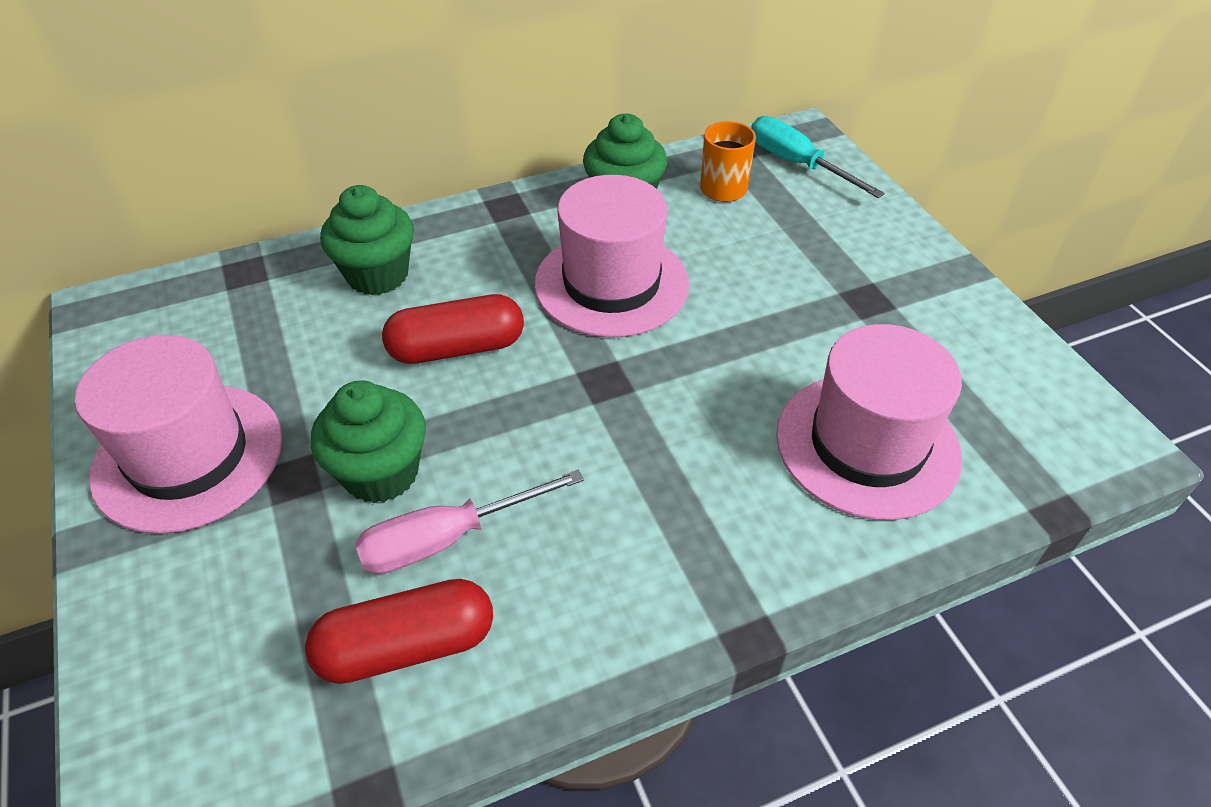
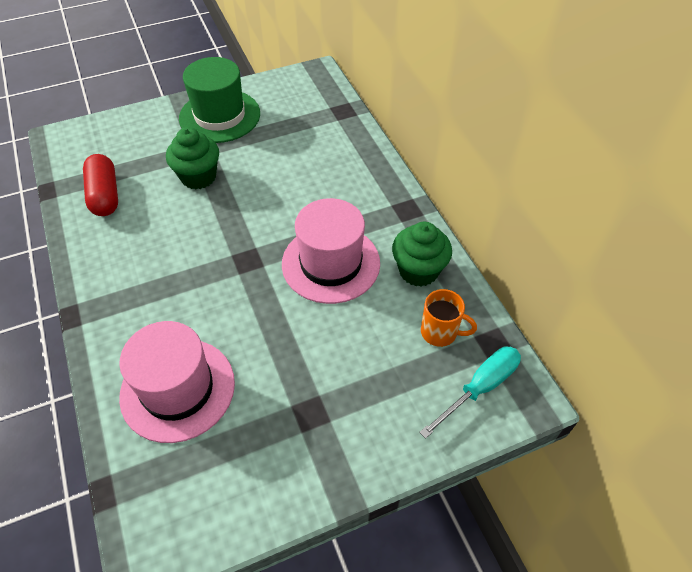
camera: 90 degrees right, 5 degrees up
pink hat [75,335,282,534] -> green hat [179,57,260,143]
green cupcake [320,185,414,295] -> none
pink screwdriver [355,470,584,574] -> none
red capsule [382,294,524,364] -> none

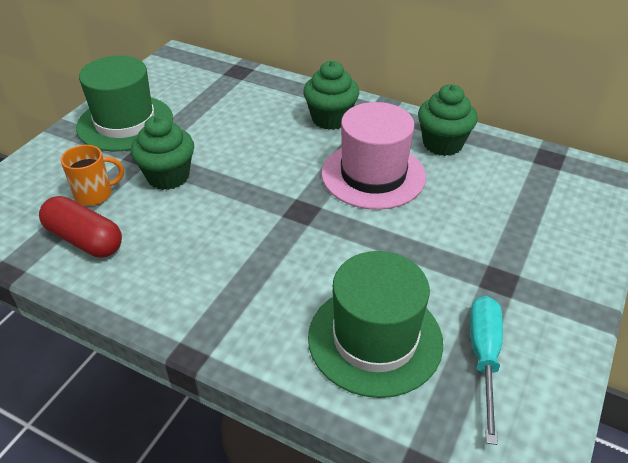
camera: 40 degrees left, 10 degrees down
pink hat [119,321,235,443] -> green hat [308,251,443,398]
turquoise screwdriver [419,346,521,439] -> turquoise screwdriver moved to [470,296,503,445]
orange mug [421,289,477,347] -> orange mug moved to [61,145,124,206]
none -> green cupcake [303,61,359,130]

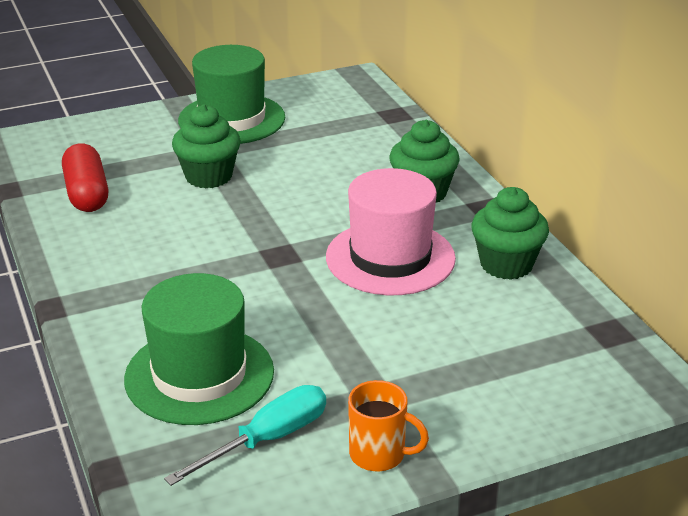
camera: 40 degrees right, 10 degrees down
orange mug [61,145,124,206] -> orange mug moved to [348,380,429,471]

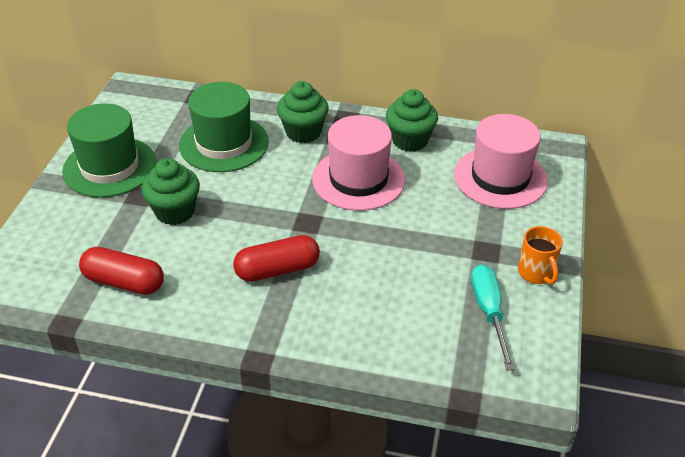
camera: 55 degrees left, 10 degrees up
green hat [124,273,274,425] -> green hat moved to [179,82,269,172]
orange mug [348,380,429,471] -> orange mug turned 105 degrees clockwise [518,226,563,285]
none -> red capsule [233,235,320,282]
none -> pink hat [454,114,548,209]

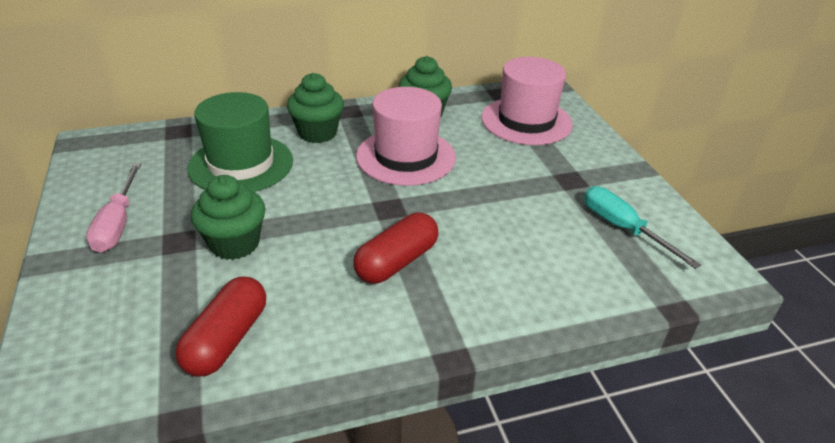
camera: 30 degrees left, 5 degrees down
green hat [62,103,156,198] -> pink screwdriver [86,163,141,253]
red capsule [79,247,164,295] -> red capsule turned 60 degrees counterclockwise [175,276,266,377]
orange mug [518,226,563,285] -> none

